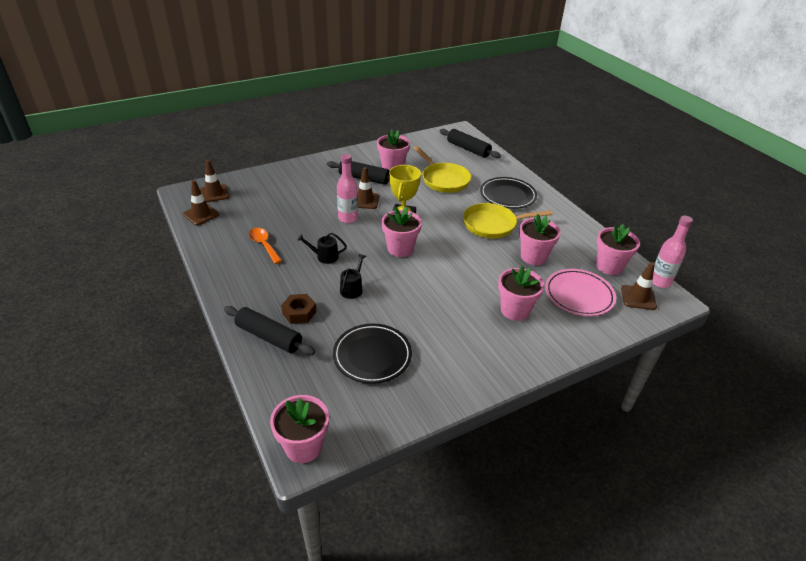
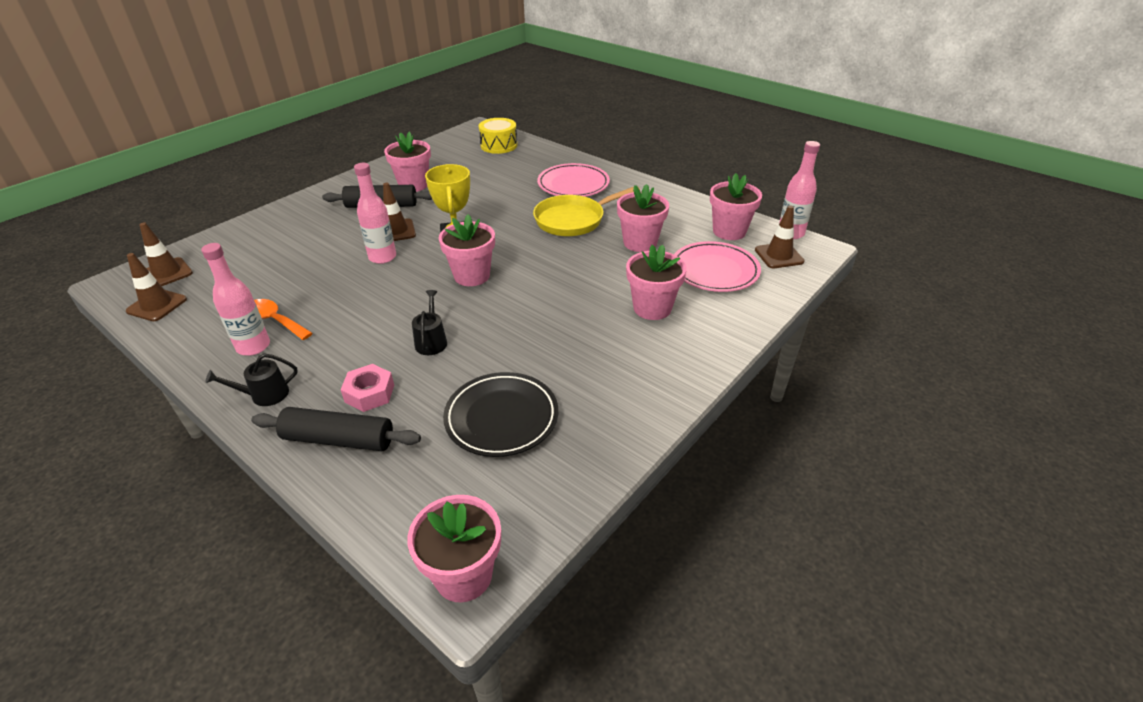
camera: 20 degrees left, 0 degrees up
brown nut [281,294,316,324] -> pink nut [341,364,394,412]
black watering can [297,233,347,264] -> black watering can moved to [205,353,298,406]
yellow pan [413,146,471,193] -> none
black rolling pin [440,129,501,158] -> yellow drum [478,118,517,154]
black plate [480,177,537,209] -> pink plate [537,163,610,197]
none -> pink bottle [201,243,270,356]

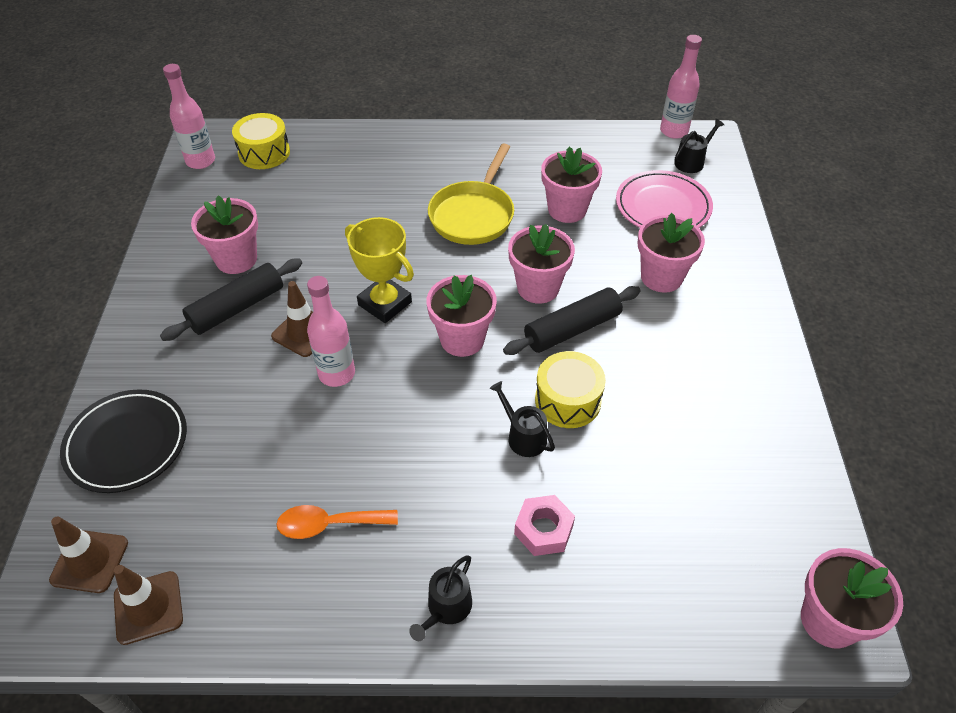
camera: 40 degrees left, 10 degrees up
pink bottle [201,243,270,356] -> pink bottle moved to [163,64,215,169]
black rolling pin [251,407,421,451] -> black rolling pin moved to [503,286,641,355]
black plate [443,372,558,457] -> black plate moved to [60,389,187,493]
pink plate [537,163,610,197] -> none
pink flower pot [710,173,762,240] -> pink flower pot moved to [508,224,575,304]
brown traffic cone [755,205,805,268] -> black watering can [674,119,724,173]
none -> yellow drum [535,351,606,428]

